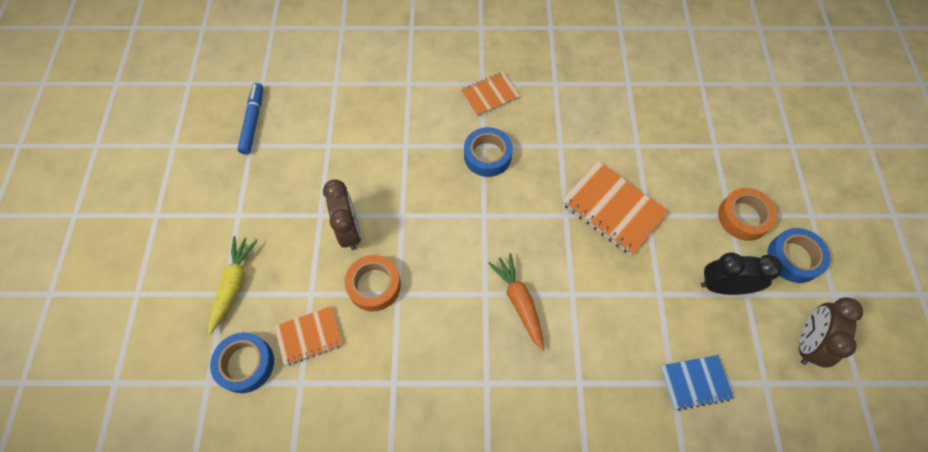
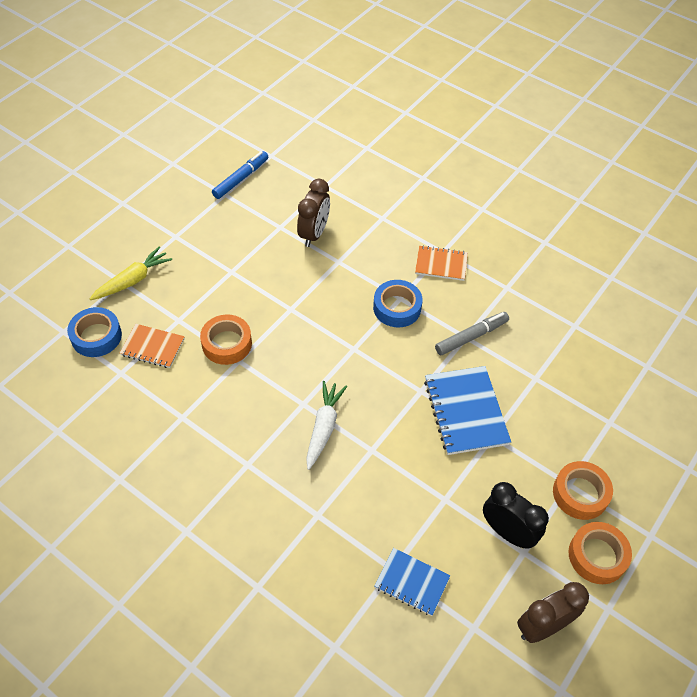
camera: 35 degrees right, 10 degrees down
brown clock [323,179,361,250] -> brown clock moved to [297,179,330,247]
orange carrot [488,253,544,351] -> white carrot [306,381,347,470]
orange notebook [561,161,669,255] -> blue notebook [424,366,511,455]
blue tape [767,228,830,283] -> orange tape [568,522,632,584]
none -> grey marker [435,312,509,355]

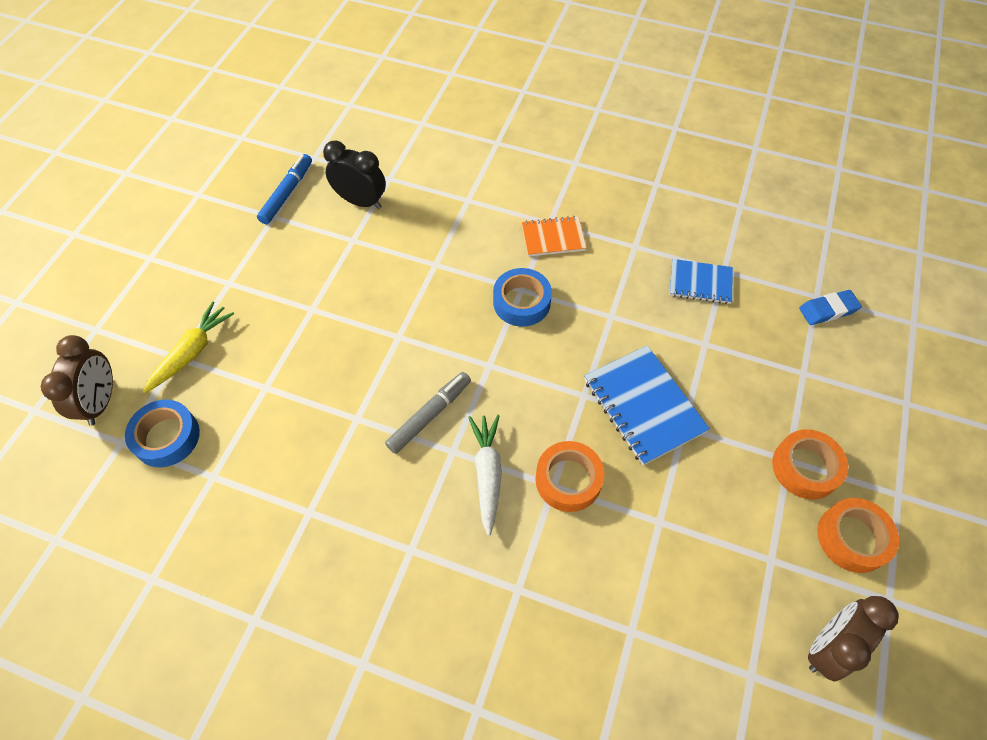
camera: 15 degrees left, 5 degrees up
orange notebook [120,324,185,368] -> none
orange tape [200,315,252,365] -> orange tape moved to [535,441,604,512]
brown clock [297,179,330,247] -> brown clock moved to [41,335,113,426]
blue notebook [374,548,450,616] -> blue notebook moved to [669,259,733,304]
grey marker [435,312,509,355] -> grey marker moved to [385,372,471,454]
black clock [483,482,549,549] -> black clock moved to [323,140,386,209]
none -> blue eraser [799,290,862,325]

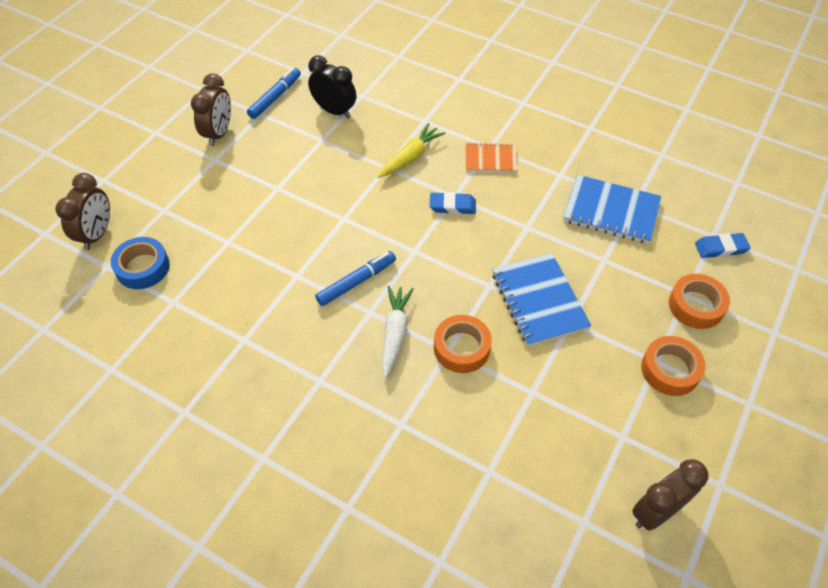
camera: 10 degrees right, 5 degrees down
yellow carrot [143,301,234,393] -> yellow carrot moved to [377,123,445,178]
grey marker [385,372,471,454] -> blue marker [315,251,396,306]
blue tape [493,268,552,327] -> blue eraser [429,192,476,214]
blue notebook [669,259,733,304] -> blue notebook [563,175,661,244], size x1.61
orange tape [817,498,899,573] -> orange tape moved to [669,274,730,329]
none -> brown clock [191,73,231,146]

